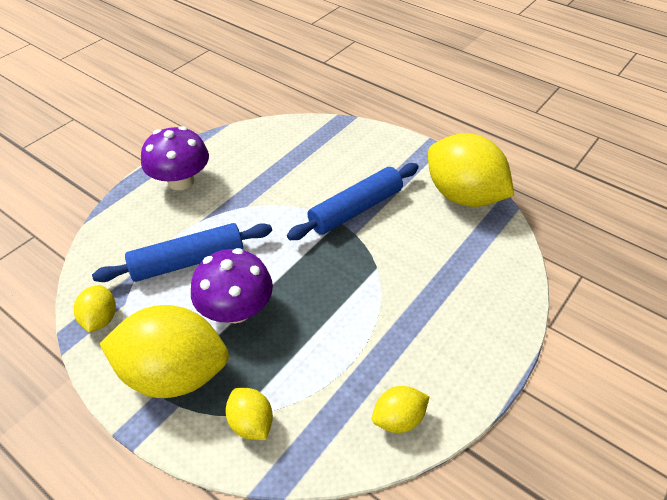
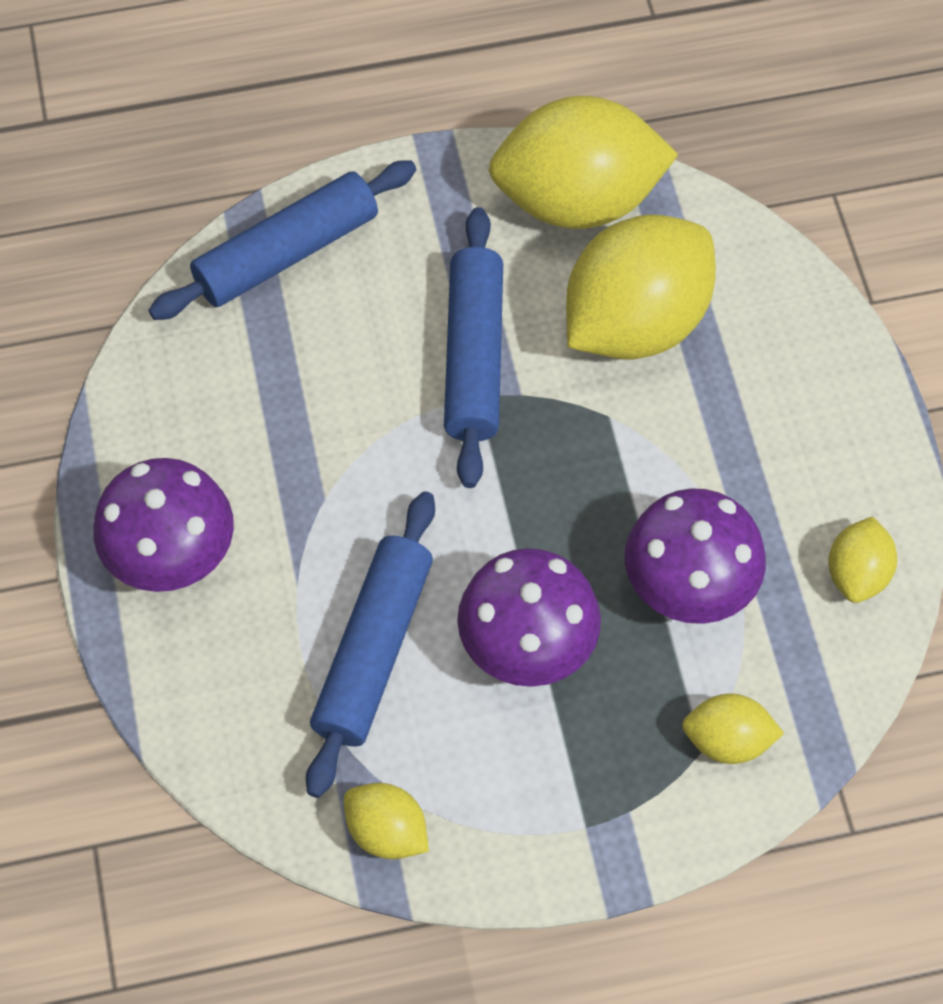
camera: 50 degrees left, 15 degrees up
yellow lemon [100,305,229,398] -> yellow lemon moved to [566,214,716,359]
none -> blue rolling pin [149,160,416,320]
none -> purple mushroom [625,488,766,624]

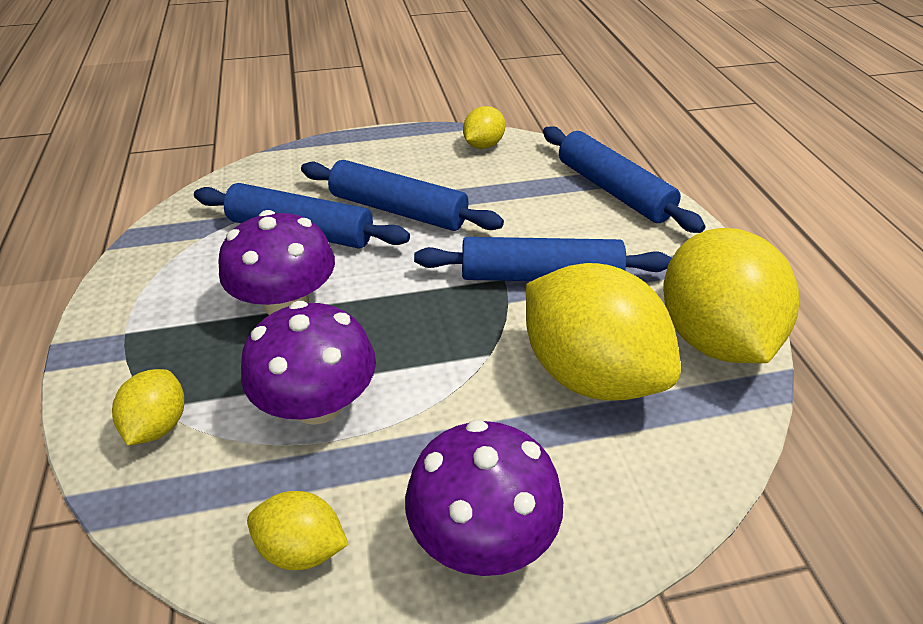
camera: 90 degrees right, 20 degrees down
purple mushroom [93,458,234,592] -> purple mushroom moved to [405,420,563,576]
yellow lemon [344,783,429,859] -> yellow lemon moved to [463,106,506,149]
none -> blue rolling pin [301,160,504,231]

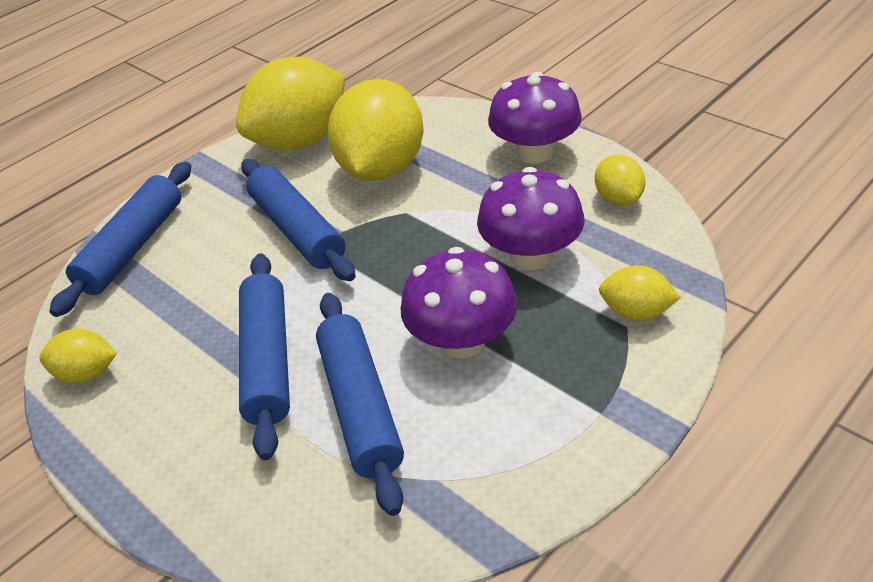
camera: 120 degrees left, 0 degrees up
yellow lemon [112,369,184,446] -> yellow lemon turned 45 degrees clockwise [599,265,681,321]

